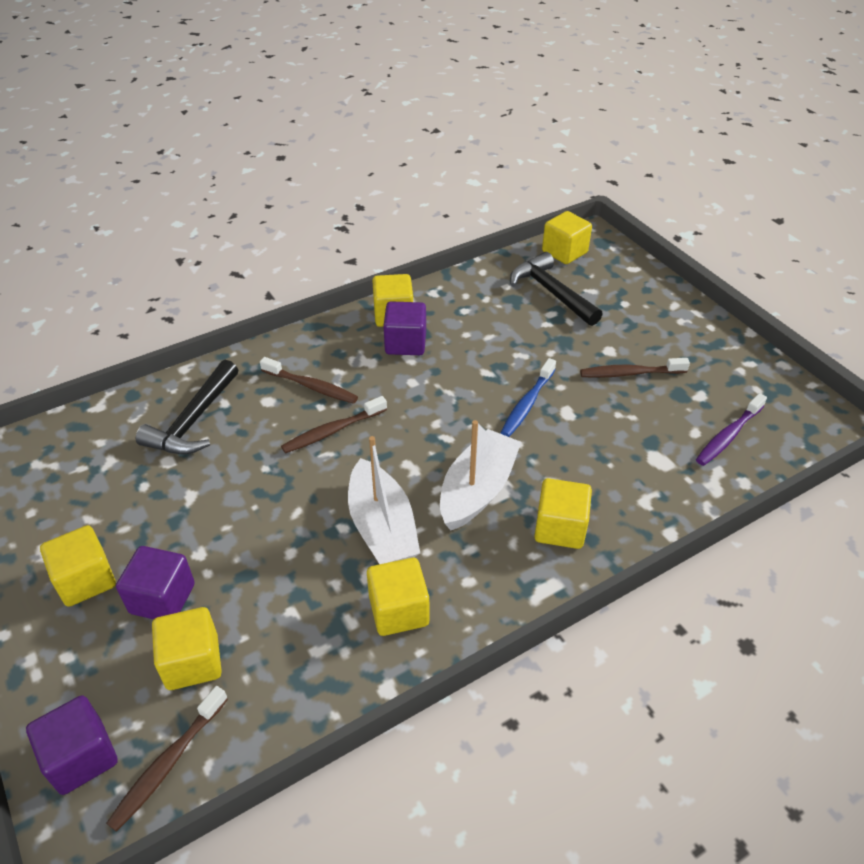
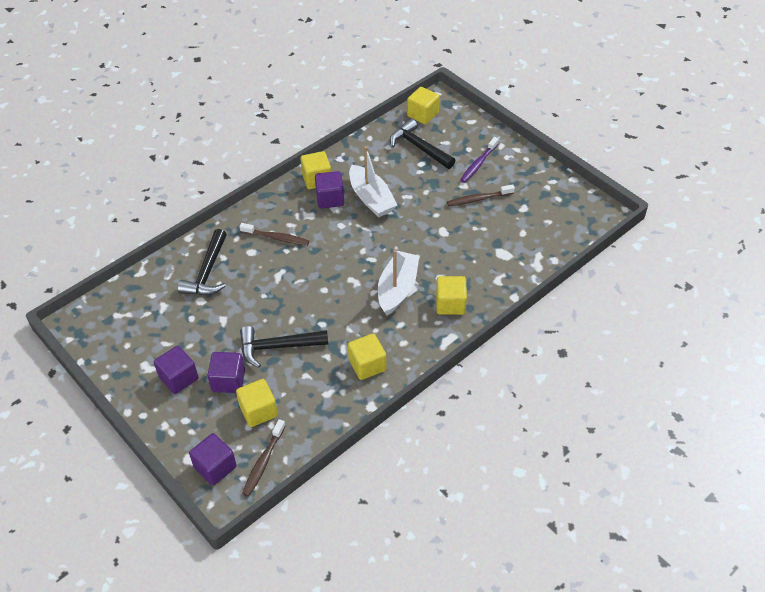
camera: 10 degrees left, 5 degrees up
yellow cube [40,525,116,607] -> purple cube [154,346,198,394]
brown toothbrush [281,396,387,454] -> none
white boat [348,436,420,564] -> white boat moved to [349,146,397,217]
blue toothbrush [501,358,556,437] -> none
purple toothbrush [696,393,767,466] -> purple toothbrush moved to [460,137,499,183]
none -> black hammer [240,326,329,368]

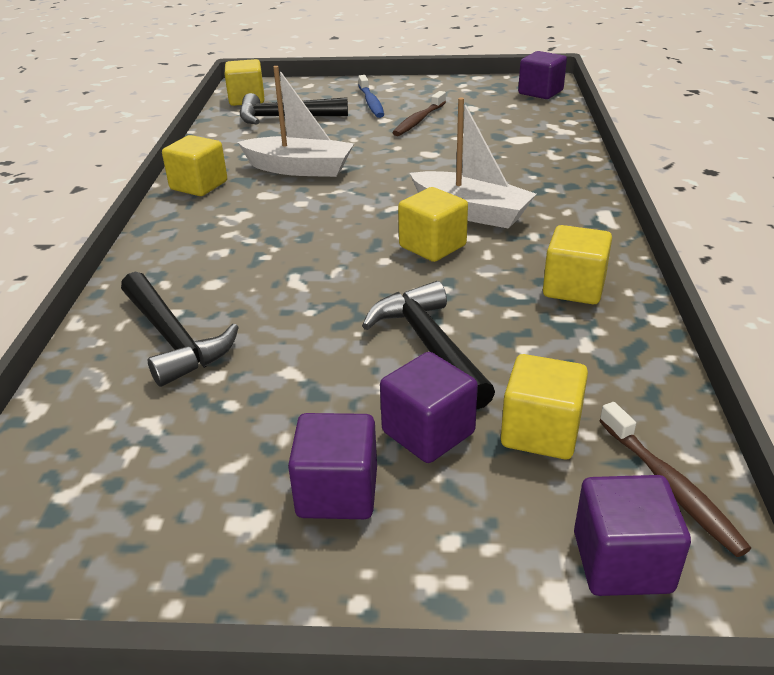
camera: 45 degrees left, 15 degrees down
brown toothbrush [240,223,309,246] -> none
black hammer [240,326,329,368] -> black hammer turned 120 degrees clockwise [362,281,495,410]
purple cube [315,171,344,208] -> purple cube moved to [518,51,567,99]
white boat [378,250,419,315] -> white boat turned 150 degrees clockwise [410,97,536,229]
yellow cube [436,276,467,315] -> yellow cube moved to [398,187,468,262]
purple toothbrush [460,137,499,183] -> blue toothbrush [358,75,384,118]

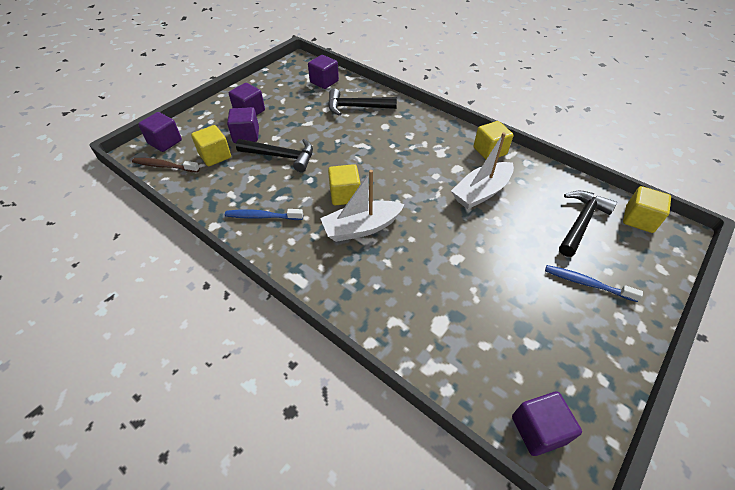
camera: 125 degrees right, 15 degrees up
brown toothbrush [392,91,446,136] -> none
yellow cube [543,225,612,304] -> blue toothbrush [225,209,303,220]
none -> purple cube [308,55,339,89]

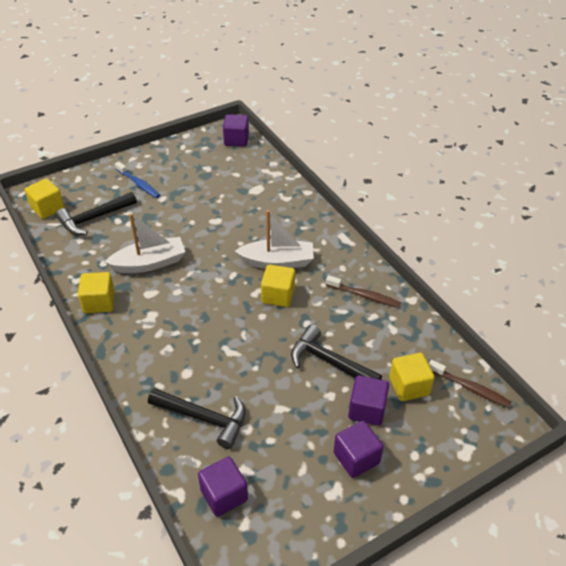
camera: 160 degrees left, 5 degrees down
purple cube [138,112,182,152] -> none
blue toothbrush [225,209,303,220] -> brown toothbrush [326,275,401,308]

